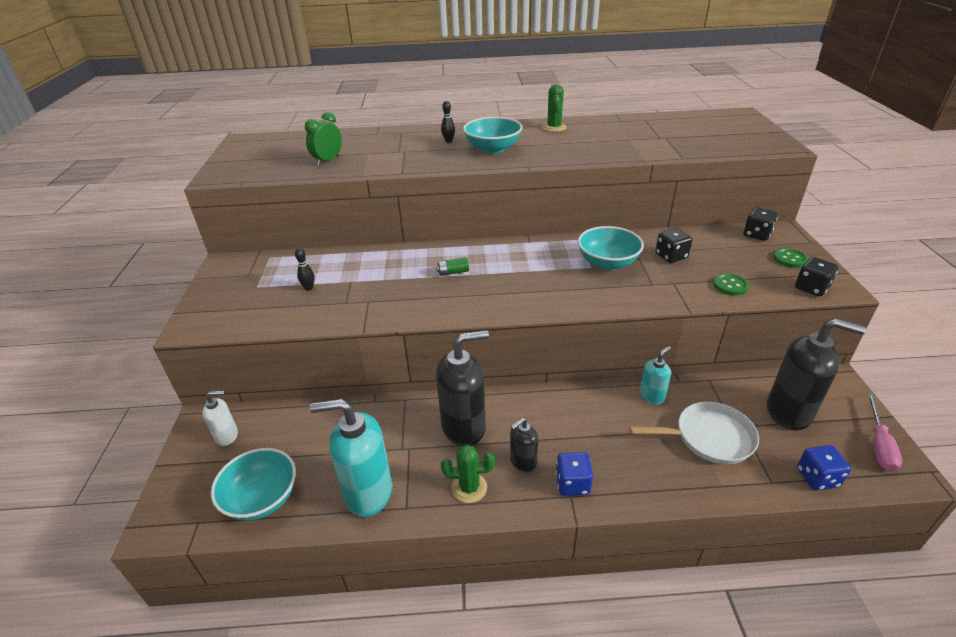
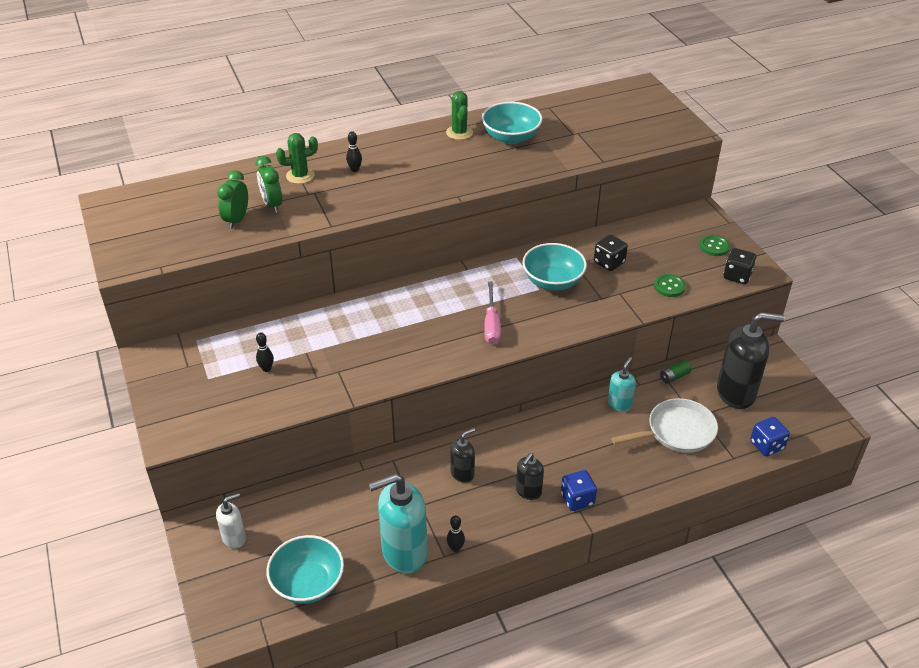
camera: 20 degrees left, 5 degrees up
black soap dispenser [436,330,489,446] -> black soap dispenser [450,428,475,483], size x0.52
green battery [437,257,469,276] -> green battery moved to [660,360,691,384]
green cactus [441,445,495,503] -> green cactus moved to [276,133,318,184]
turquoise bowl [463,117,522,154] -> turquoise bowl moved to [482,102,543,144]
black dice [744,207,778,241] -> none
pink screwdriver [867,393,902,472] -> pink screwdriver moved to [484,282,501,345]
none -> green clock [256,156,282,213]
none -> black bowling pin [447,515,465,552]

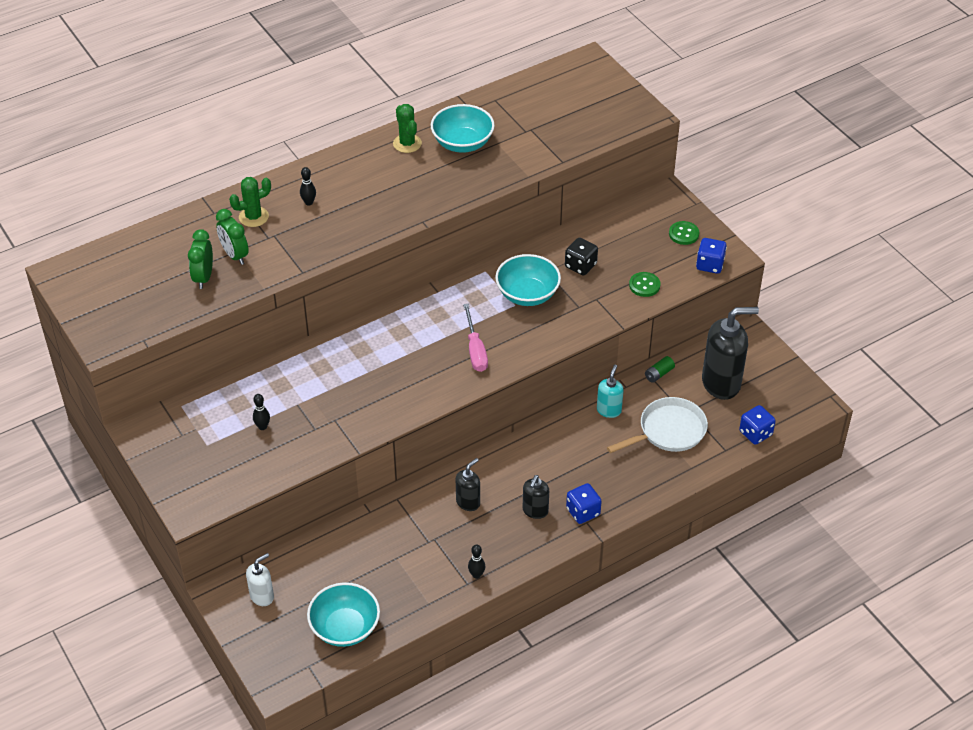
camera: 10 degrees left, 5 degrees up
turquoise soap dispenser [369,474,427,574] -> none
black dice [724,248,756,284] -> blue dice [696,238,727,274]

